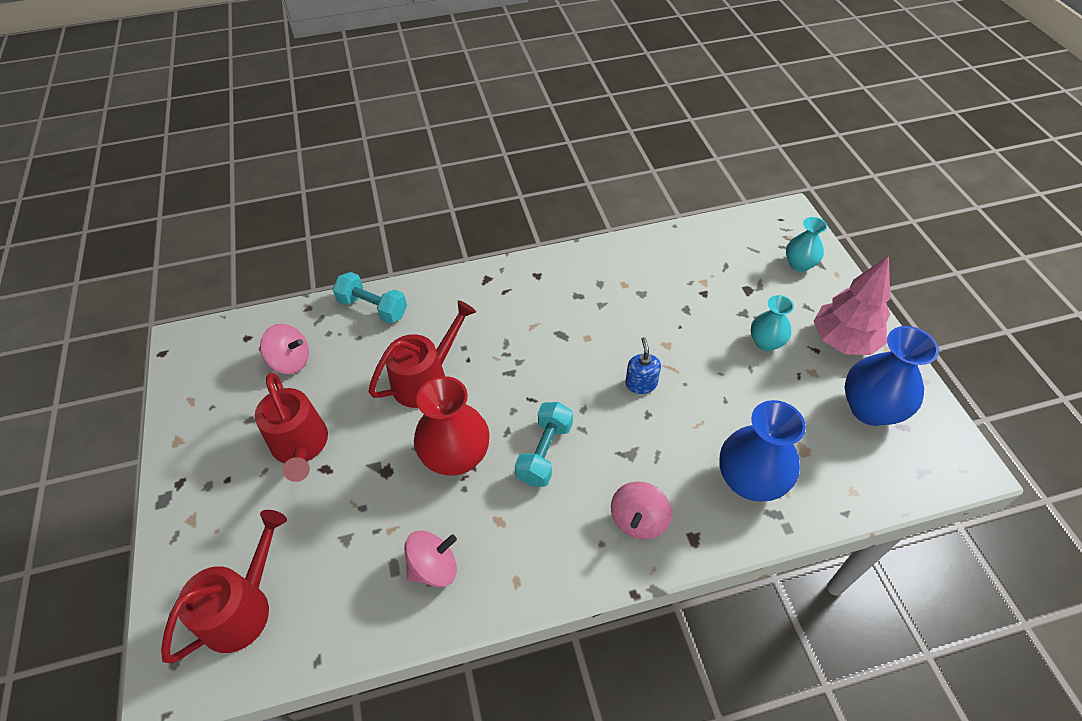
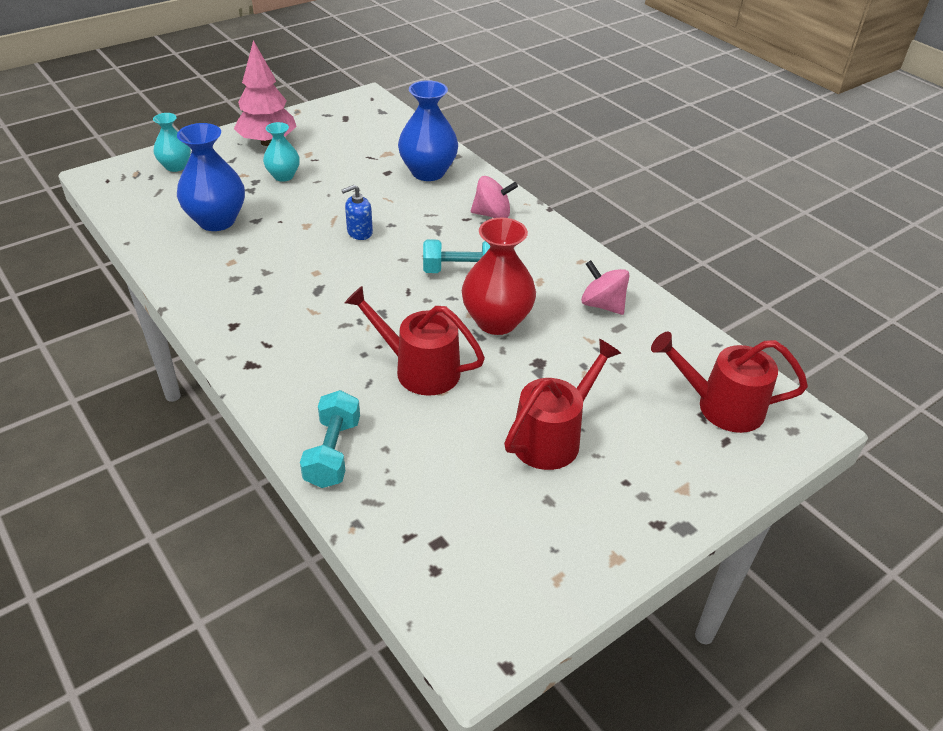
camera: 115 degrees left, 10 degrees down
pink spinning top [260,324,309,374] -> none
blue vase [845,326,939,426] -> blue vase moved to [177,123,245,231]

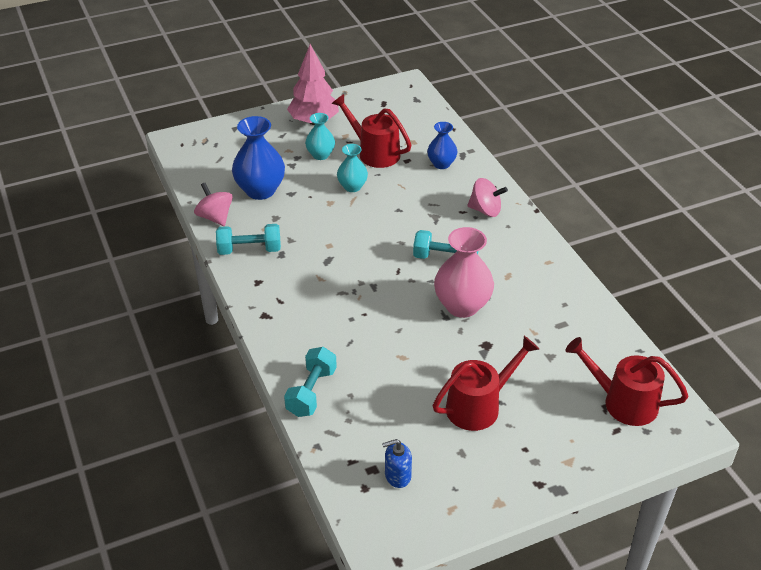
camera: 15 degrees right, 0 degrees up
turquoise vase [153,113,191,172] -> turquoise vase moved to [337,144,368,192]
blue soap dispenser [342,185,373,240] -> blue soap dispenser moved to [382,439,412,488]
red watering can [345,286,485,396] -> red watering can moved to [332,94,412,168]
blue vase [398,80,458,181] -> blue vase [427,122,457,169], size x0.59
red vase [462,218,536,335] -> pink vase [434,227,494,318]
pink spinning top [581,260,630,315] -> pink spinning top moved to [194,183,233,226]
none -> turquoise dumbbell [216,224,281,255]

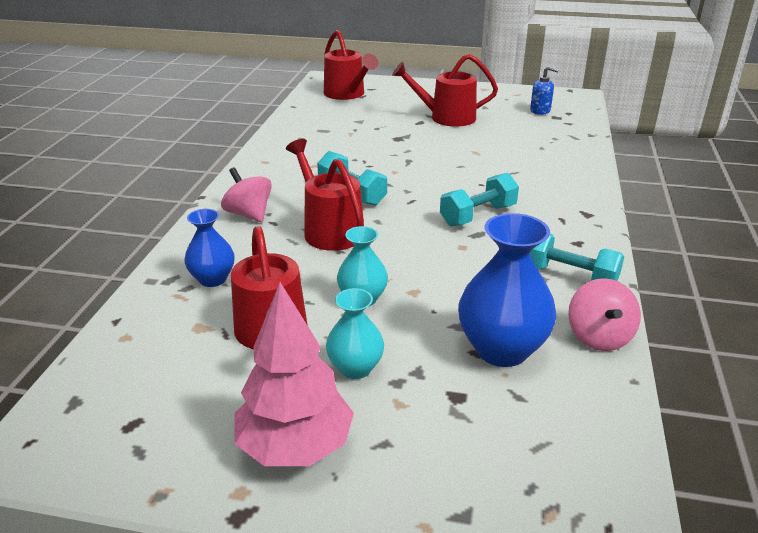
camera: 145 degrees left, 10 degrees down
turquoise dumbbell [284,347,337,417] -> turquoise dumbbell moved to [440,173,519,226]
pink vase [434,227,494,318] -> none
none -> red watering can [286,139,364,251]

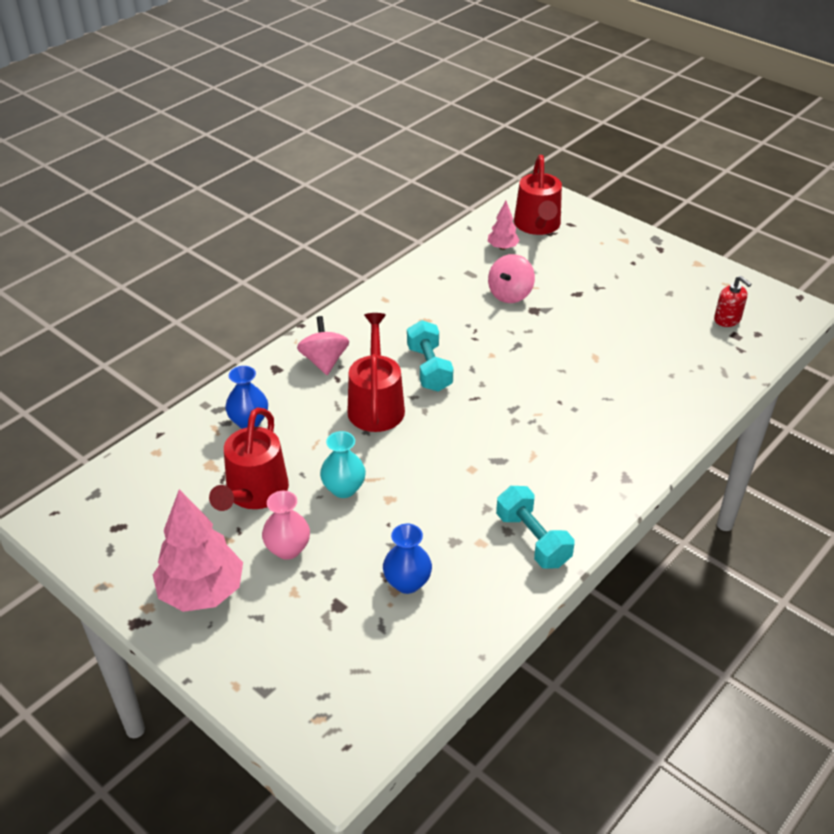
camera: 30 degrees right, 10 degrees up
turquoise vase [326,288,384,379] -> pink vase [262,491,310,560]
red watering can [392,54,498,127] -> none
turquoise dumbbell [440,173,519,226] -> none
blue vase [458,213,557,367] -> blue vase [383,524,432,594], size x0.59
blue soap dispenser [530,66,559,115] -> red soap dispenser [714,276,752,327]
pink spinning top [568,278,641,351] -> pink spinning top moved to [488,254,535,303]
none -> pink tree [488,201,520,250]

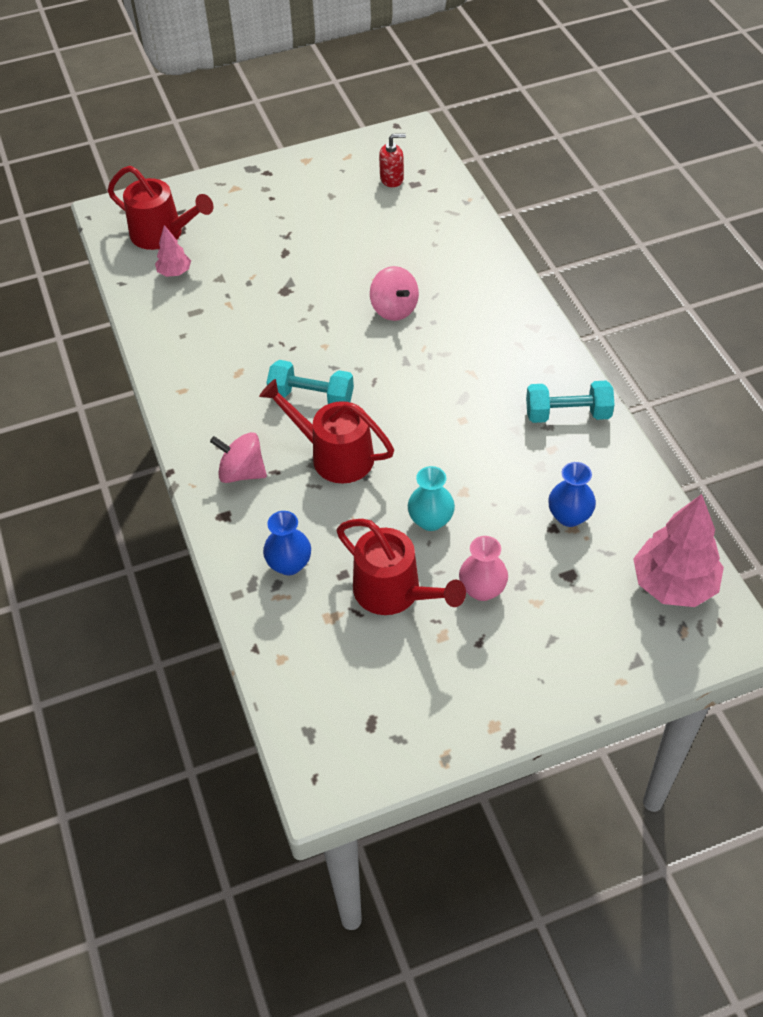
camera: 60 degrees left, 10 degrees up
pink tree [153,489,243,612] -> pink tree moved to [633,494,724,607]
pink spinning top [488,254,535,303] -> pink spinning top moved to [370,266,419,321]

